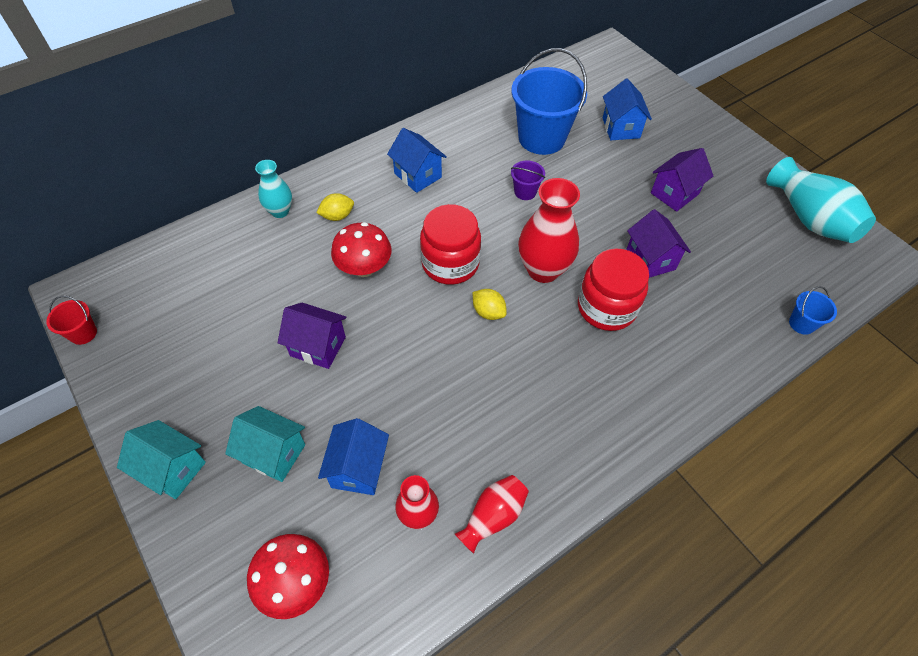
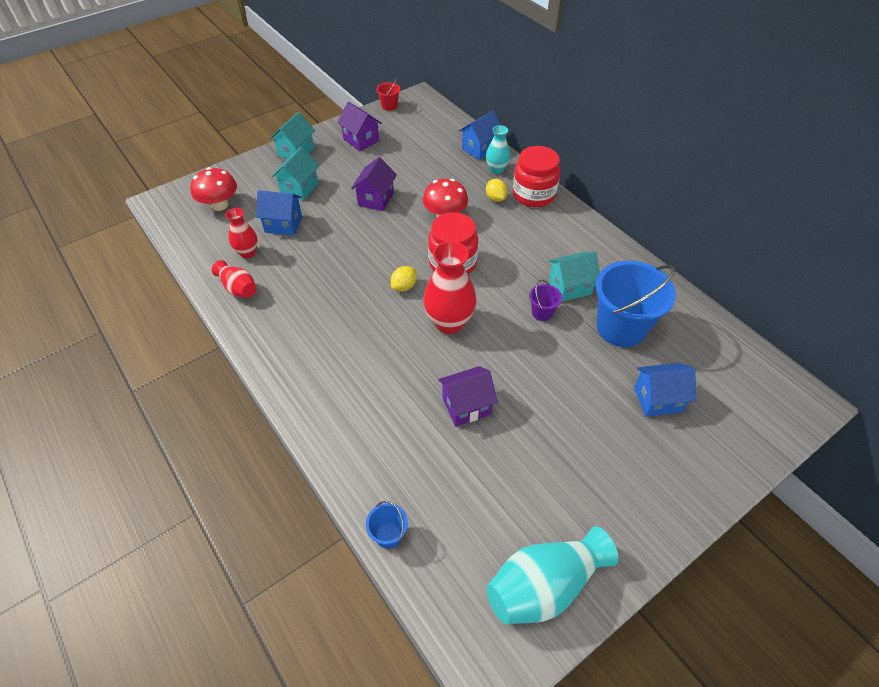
camera: 90 degrees right, 5 degrees down
blue house [387,128,447,193] -> blue house moved to [459,111,501,160]
red jar [578,249,649,331] -> red jar moved to [513,146,560,207]
purple house [651,148,713,212] -> purple house moved to [337,102,382,151]
none -> turquoise house [548,251,600,302]

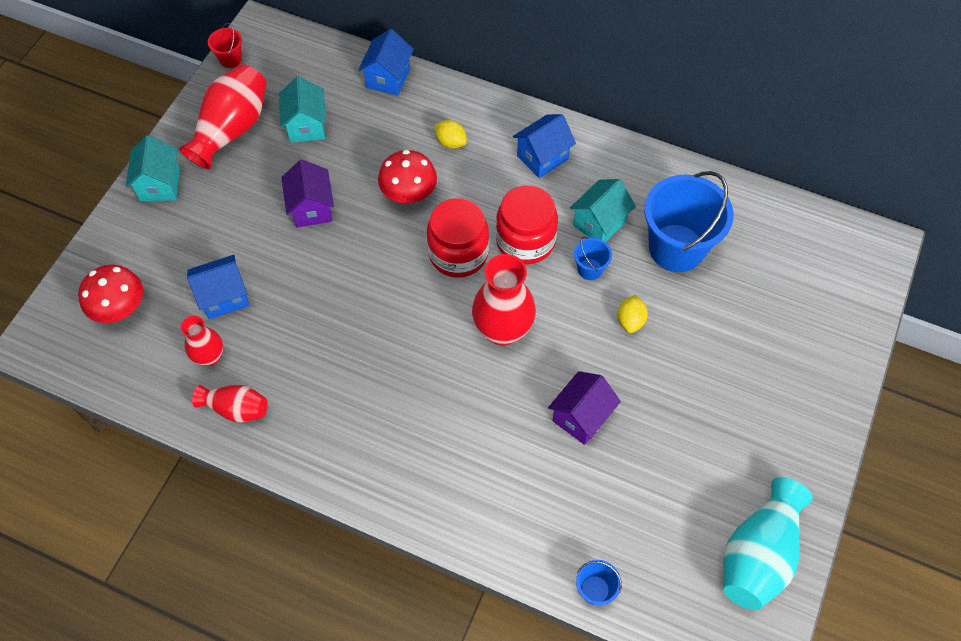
camera: 30 degrees left, 10 degrees up
turquoise house [272,147,319,200] -> turquoise house moved to [279,76,326,143]
purple house [337,102,382,151] -> red vase [179,64,267,169]
yellow lemon [391,266,417,291] -> yellow lemon moved to [617,295,648,333]
turquoise vase [486,125,510,174] -> none
red jar [513,146,560,207] -> red jar moved to [496,185,558,265]
purple bucket [529,280,562,321] -> blue bucket [574,237,612,280]
blue house [634,363,696,417] -> blue house moved to [513,114,576,178]

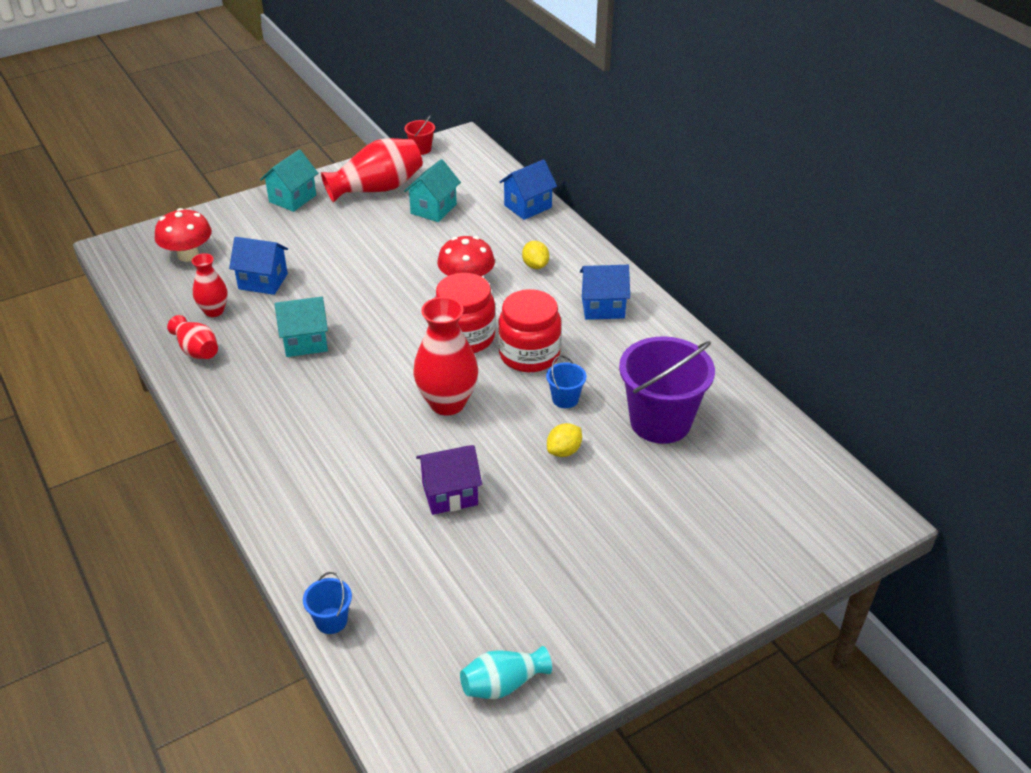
camera: 35 degrees right, 20 degrees down
purple house [281,160,334,228] -> none
turquoise house [570,179,636,242] -> turquoise house moved to [274,297,328,357]
blue bucket [644,171,734,272] -> purple bucket [619,336,715,444]
turquoise vase [723,477,813,610] -> turquoise vase [460,646,552,699], size x0.58

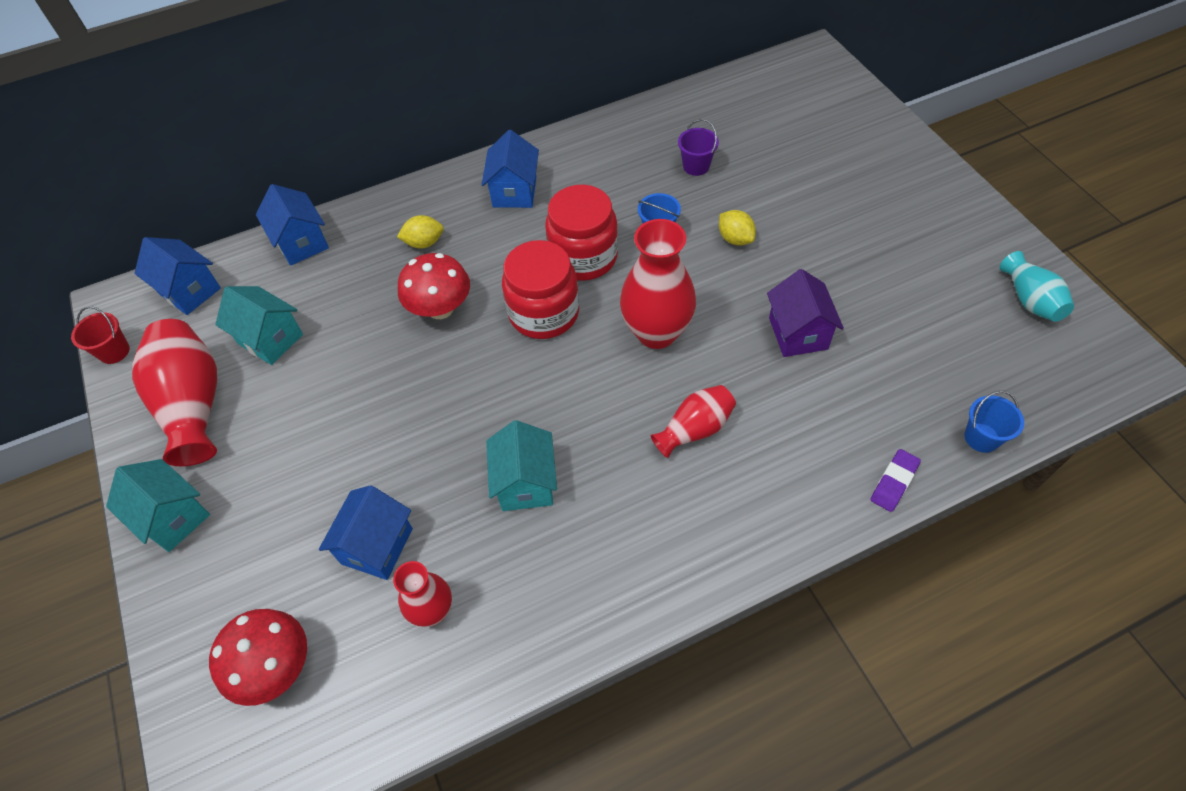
camera: 80 degrees left, 15 degrees up
red vase [167,315,218,359] -> red vase moved to [651,385,736,458]
purple bucket [619,336,715,444] -> purple bucket [678,119,719,176], size x0.44
none -> blue house [134,237,221,315]
none -> purple eraser [870,449,921,512]

